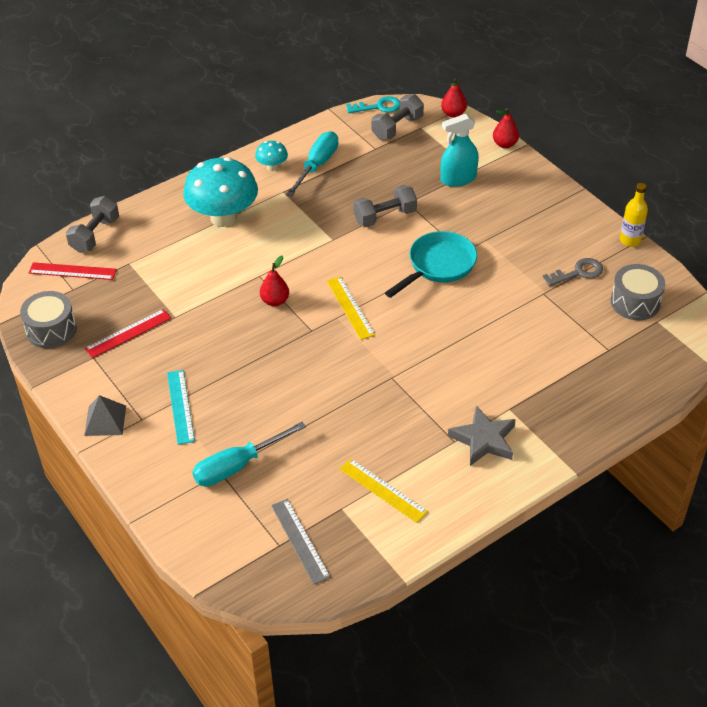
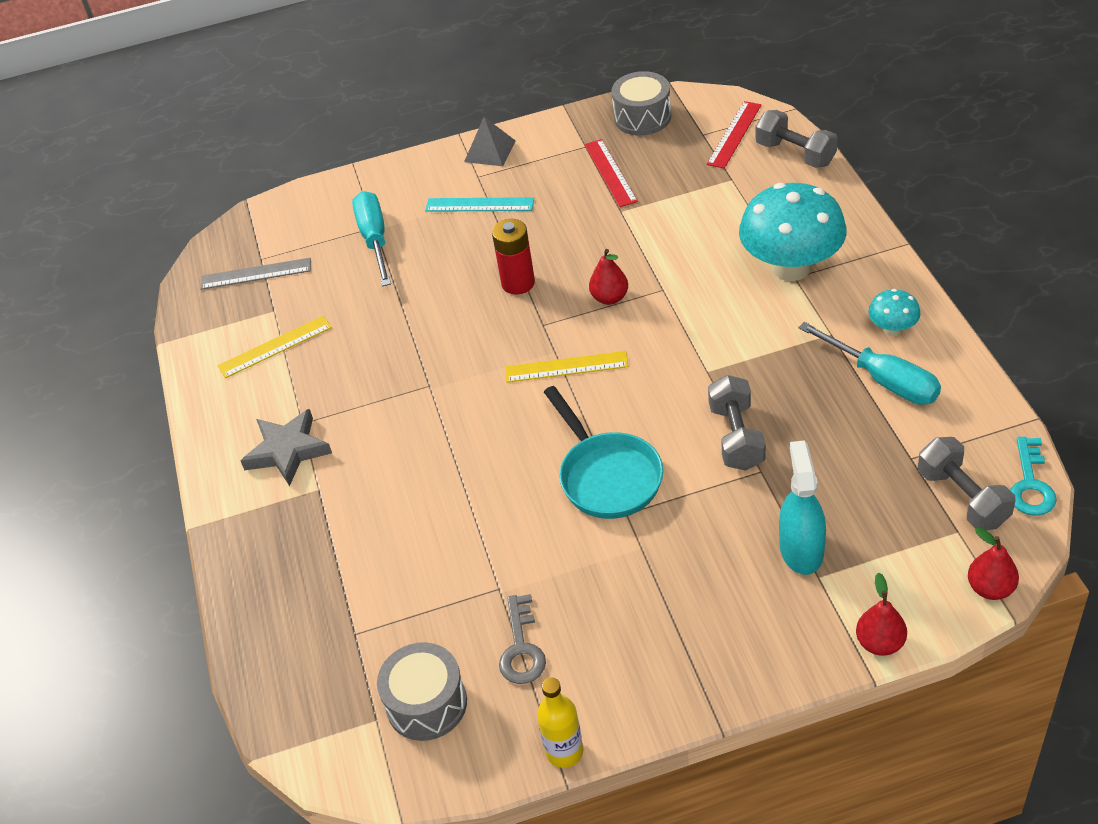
camera: 115 degrees right, 0 degrees up
none -> red battery [492,219,535,294]

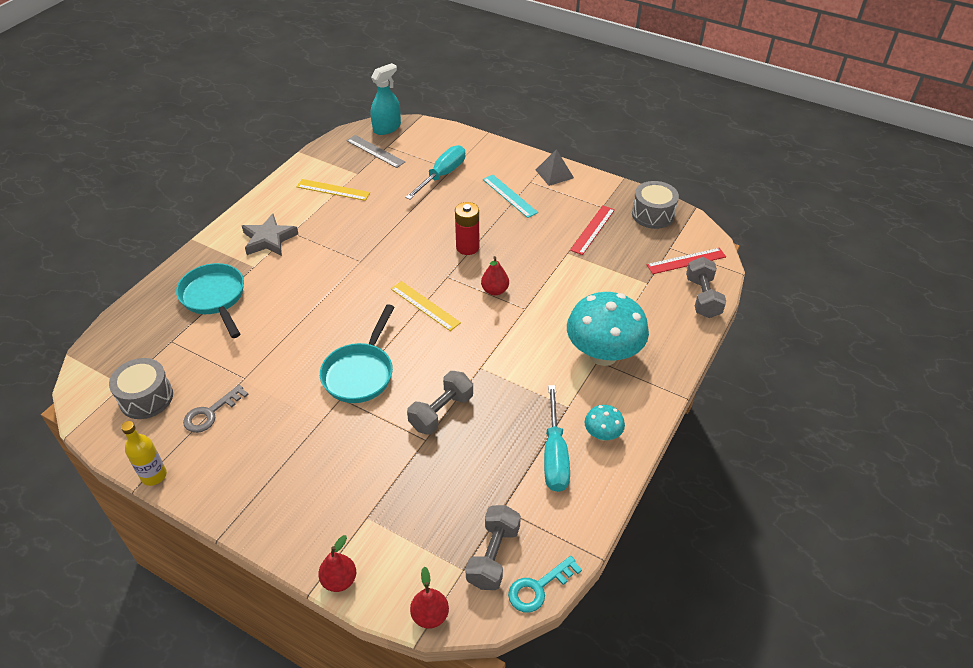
camera: 40 degrees right, 0 degrees up
turquoise spray bottle [779,440,826,575] -> turquoise spray bottle moved to [371,63,401,135]
none -> turquoise pan [176,263,244,338]

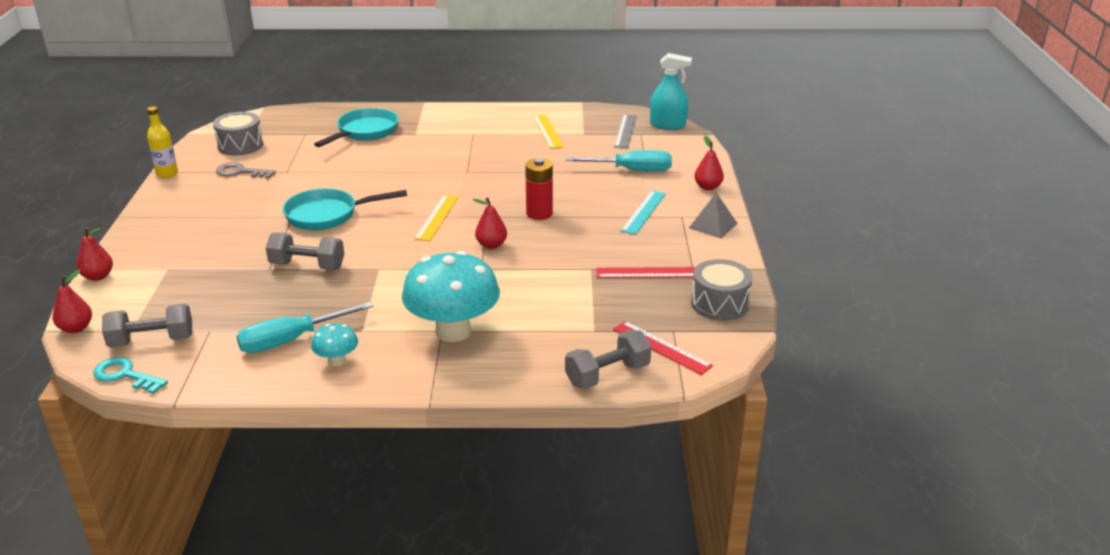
camera: 60 degrees right, 15 degrees down
grey star [242,214,298,256] -> none
none -> red pear [694,136,724,190]

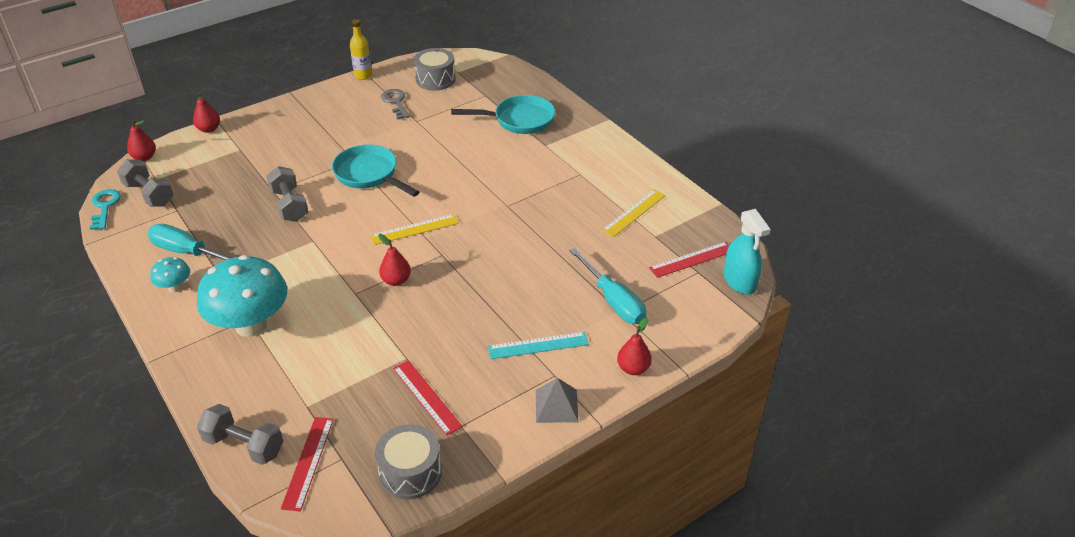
camera: 55 degrees right, 10 degrees up
red battery [525,158,553,220] -> none
grey ruler [614,114,637,148] -> red ruler [649,242,729,278]

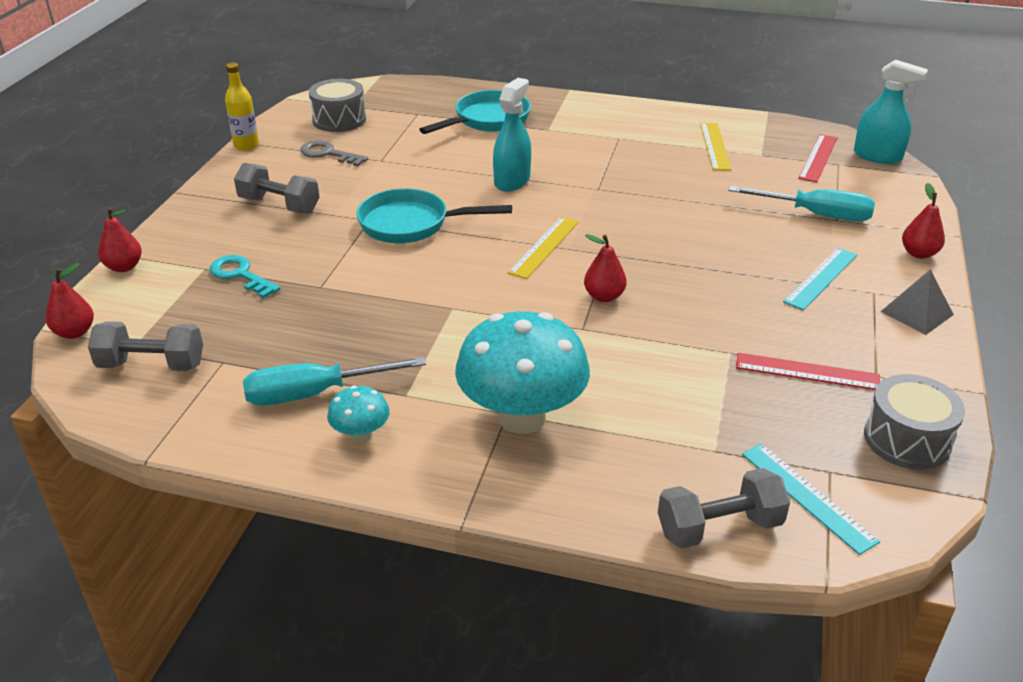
camera: 40 degrees left, 5 degrees down
turquoise key [90,189,121,230] -> turquoise key moved to [210,255,281,298]
grey dumbbell [266,166,308,222] -> grey dumbbell moved to [234,163,320,214]
red ruler [281,417,334,512] -> turquoise ruler [742,443,880,555]
none -> turquoise spray bottle [493,78,531,192]

